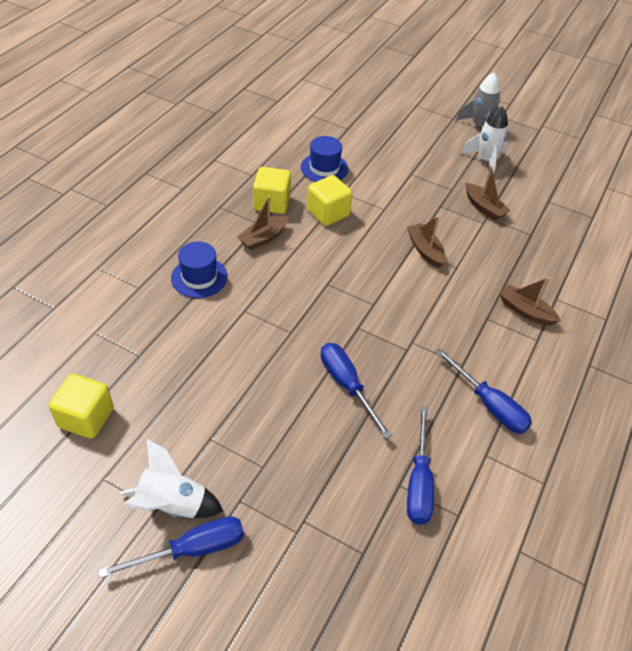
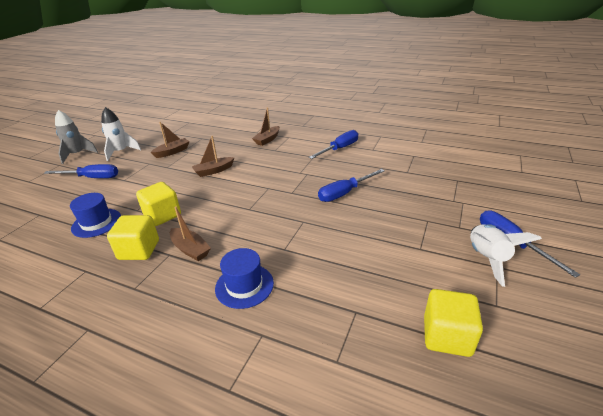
camera: 90 degrees left, 15 degrees down
blue screwdriver [407,406,434,525] -> blue screwdriver moved to [44,164,118,178]

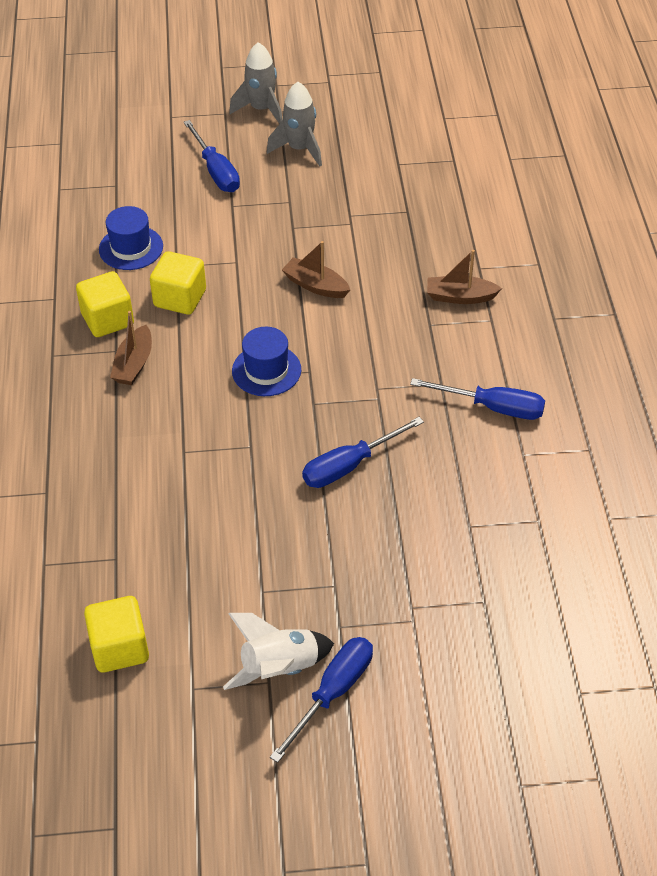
camera: 60 degrees right, 15 degrees up
white rocket [101,107,141,161] -> grey rocket [267,82,322,166]
brown boat [151,122,190,158] -> none
blue hat [215,248,274,309] -> blue hat moved to [232,327,301,396]
blue screwdriver [318,169,385,202] -> blue screwdriver turned 60 degrees counterclockwise [302,417,424,488]

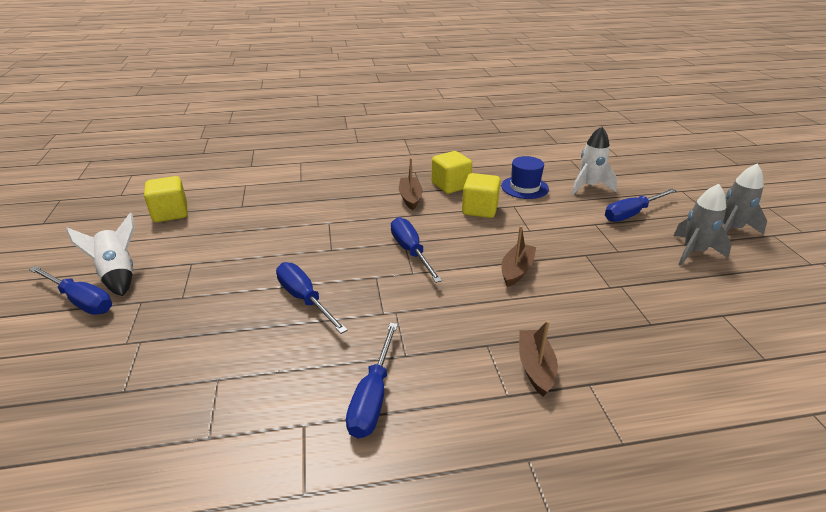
camera: 85 degrees right, 15 degrees down
brown boat [110,311,152,385] -> brown boat turned 75 degrees clockwise [399,158,423,210]
blue hat [232,327,301,396] -> blue screwdriver [391,217,442,283]
none -> white rocket [571,126,617,195]

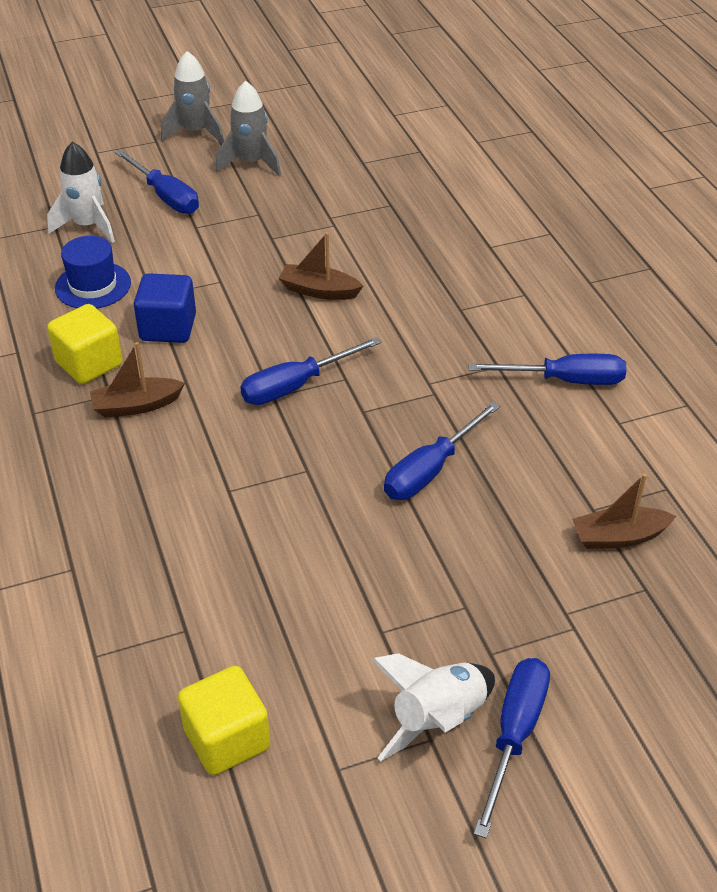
camera: 100 degrees left, 10 degrees up
yellow cube [462,173,501,218] -> blue cube [134,273,196,343]
brown boat [519,320,558,397] -> brown boat moved to [572,473,676,549]

